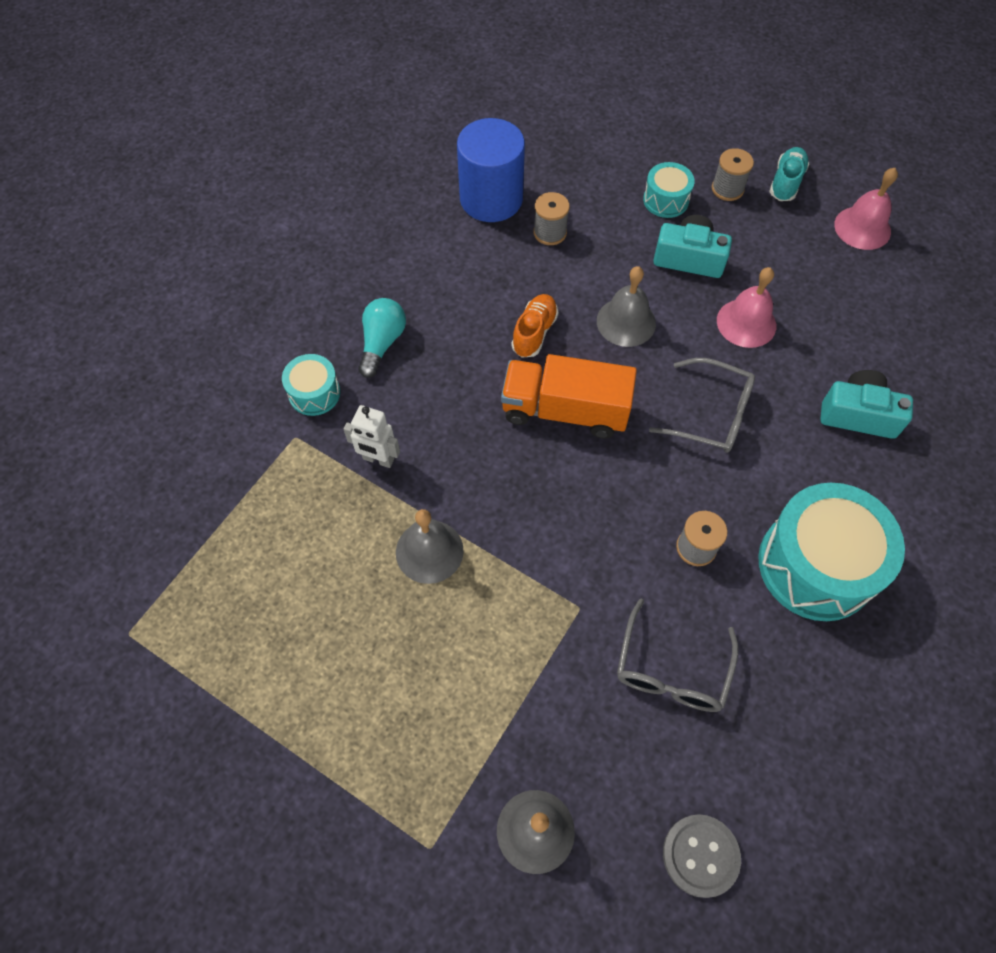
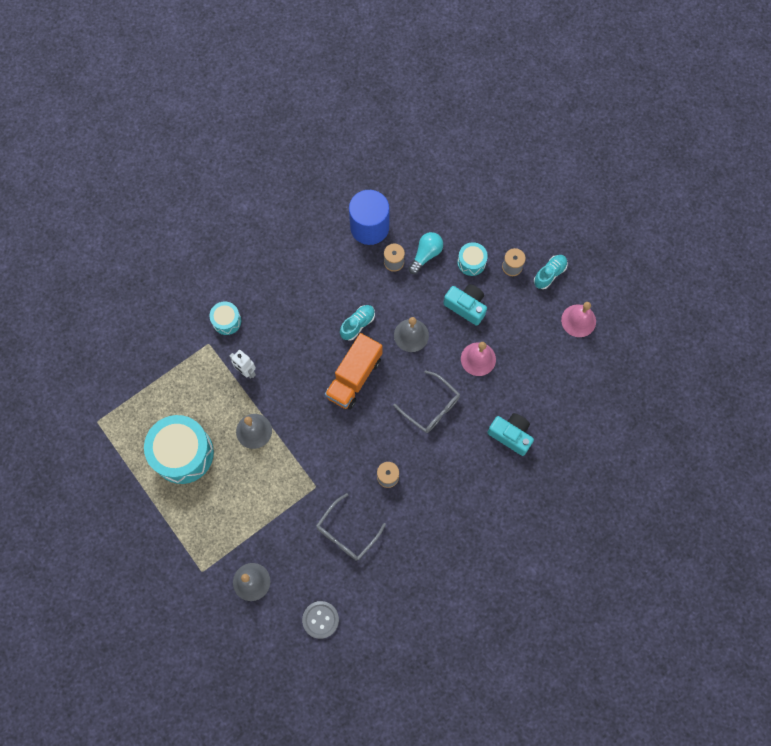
camera: 20 degrees right, 10 degrees up
turquoise light bulb [358,298,406,378] -> turquoise light bulb moved to [409,232,443,274]
orange truck [501,354,637,439] -> orange truck turned 90 degrees counterclockwise [325,333,382,410]
orange shoe [511,294,559,358] -> turquoise shoe [340,305,375,341]
turquoise drum [758,483,905,621] -> turquoise drum moved to [144,415,214,484]

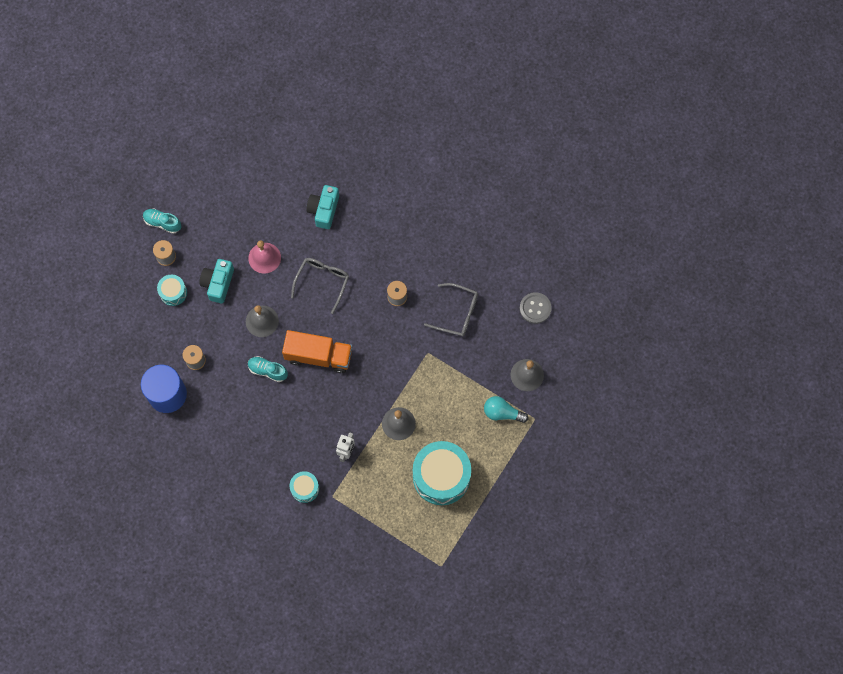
camera: 110 degrees left, 0 degrees up
turquoise light bulb [409,232,443,274] -> turquoise light bulb moved to [484,396,528,423]
pink bell [561,302,596,337] -> none

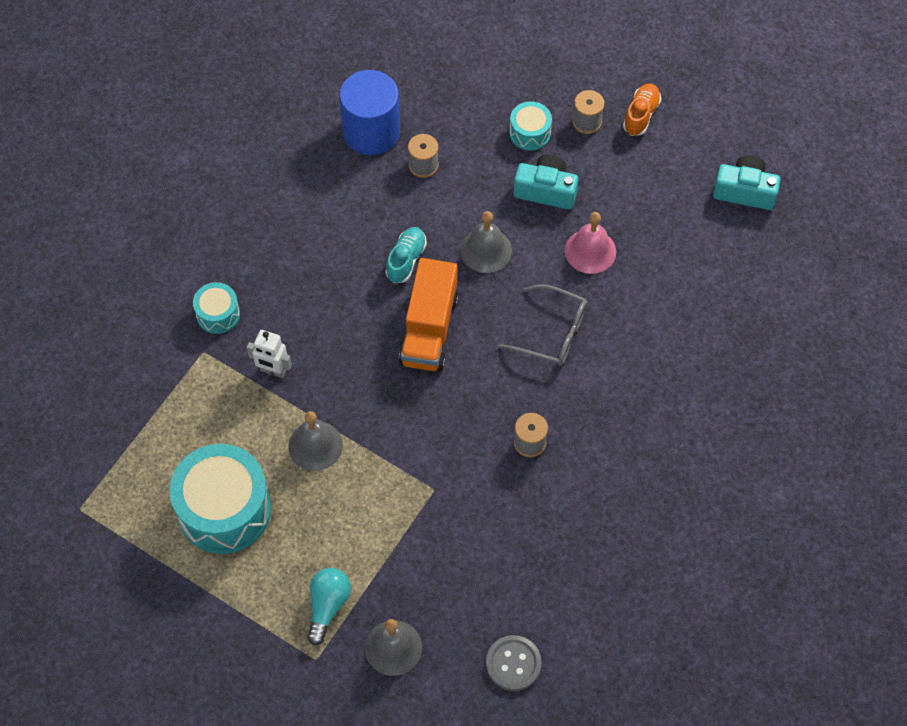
camera: 90 degrees right, 10 degrees down
turquoise shoe [143,209,182,234] -> orange shoe [623,84,661,136]
turquoise camera [306,185,339,229] -> turquoise camera moved to [713,155,781,210]
grey glasses [424,283,478,336] -> none

